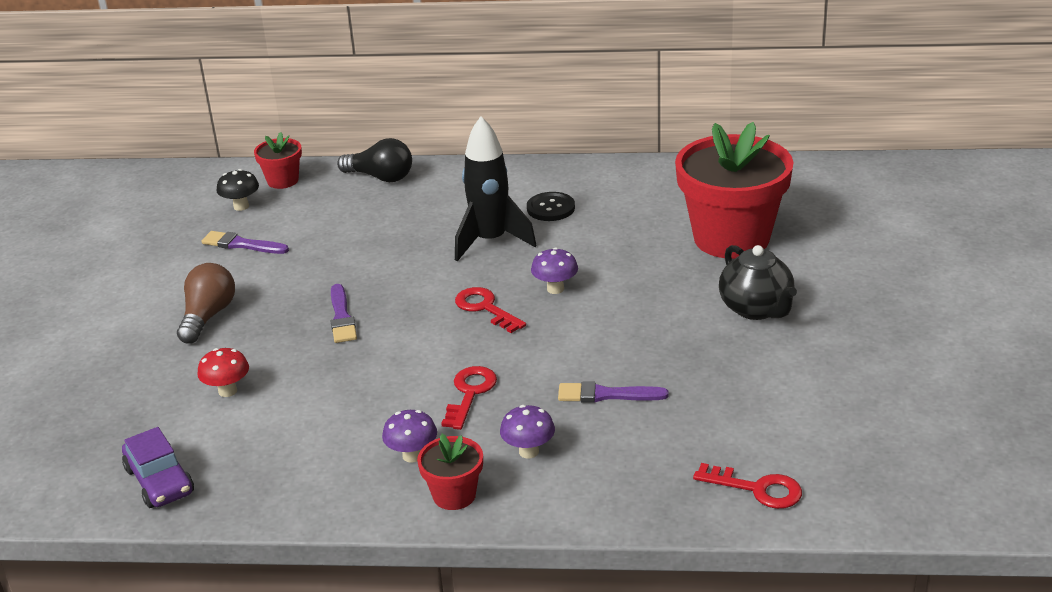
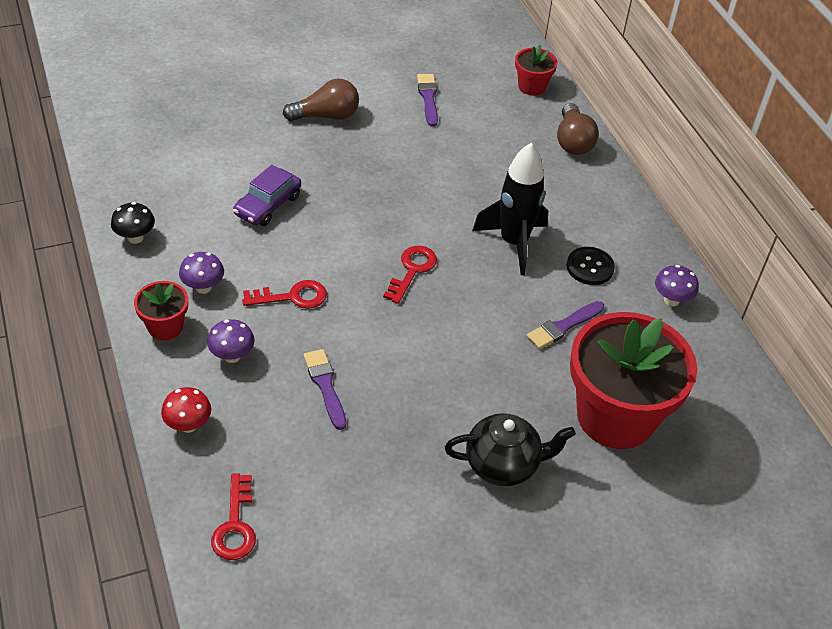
camera: 60 degrees right, 15 degrees up
purple car [122,427,194,508] -> purple car moved to [233,165,301,226]
red mushroom [197,348,249,397] -> red mushroom moved to [161,387,211,433]
black mushroom [217,169,259,211] -> black mushroom moved to [111,202,155,244]
purple brush [331,284,357,343] -> purple brush moved to [527,301,604,349]
black light bulb [337,138,412,182] -> brown light bulb [557,103,599,155]
purple mushroom [531,247,578,294] -> purple mushroom moved to [655,265,699,306]
black teapot [719,245,797,320] -> black teapot turned 135 degrees counterclockwise [445,413,576,486]

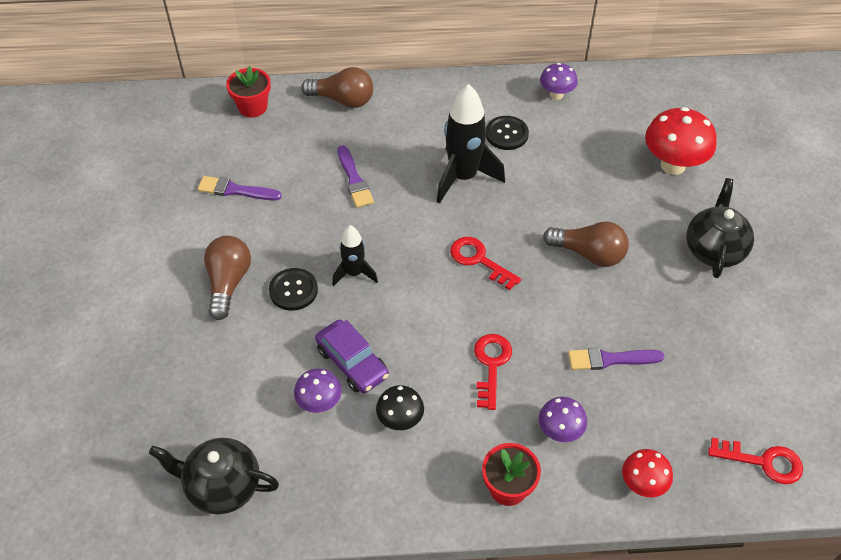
camera: 70 degrees left, 5 degrees up
black mushroom [111,202,155,244] -> black mushroom moved to [376,385,424,430]
purple mushroom [179,252,224,294] -> purple mushroom moved to [294,368,342,413]
purple brush [527,301,604,349] -> purple brush moved to [337,145,374,208]
red flower pot [570,312,697,449] -> red mushroom [645,107,717,175]
none -> black teapot [149,438,279,515]
none -> black button [269,268,318,311]
none -> black rocket [332,225,378,286]
none -> brown light bulb [543,221,629,267]

